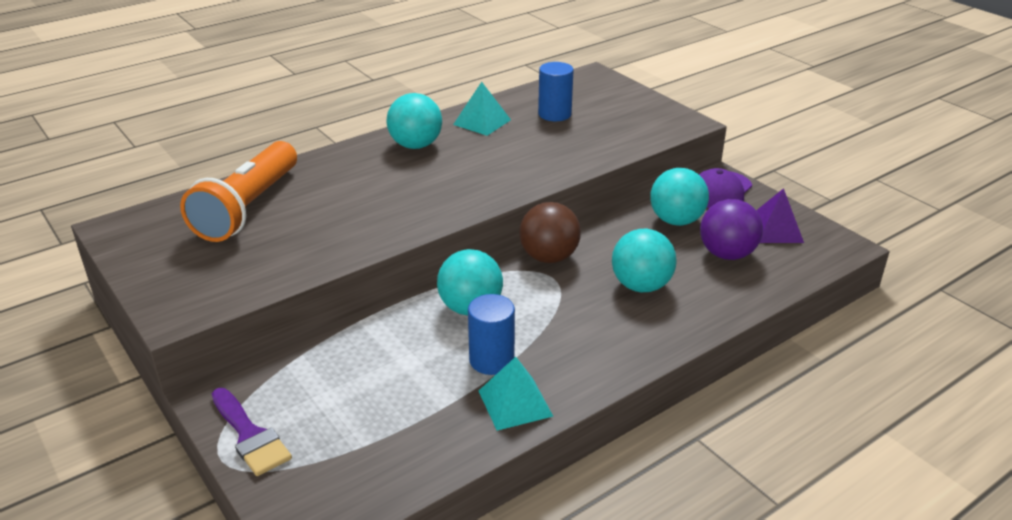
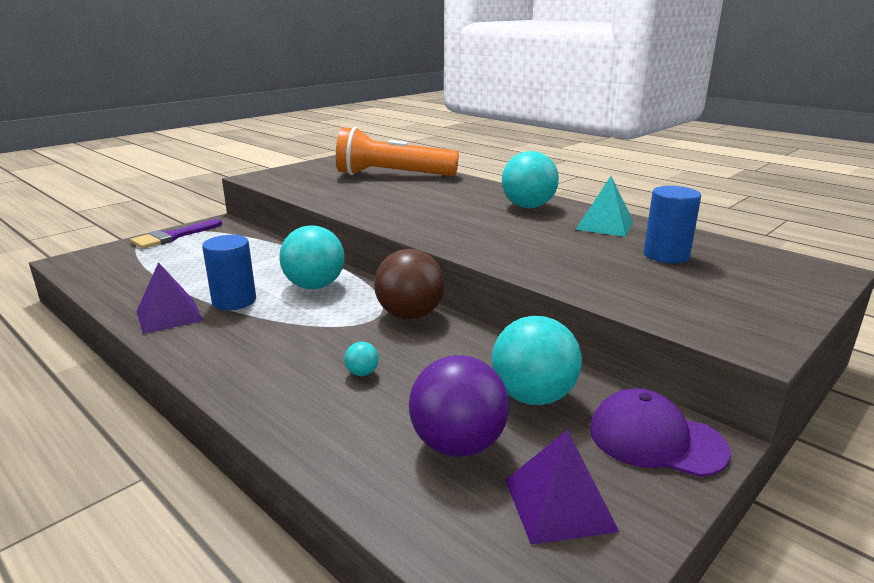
camera: 80 degrees right, 10 degrees down
turquoise pyramid [479,357,553,431] -> purple pyramid [137,262,203,334]
turquoise ball [612,229,677,292] -> turquoise ball [344,342,379,376], size x0.42

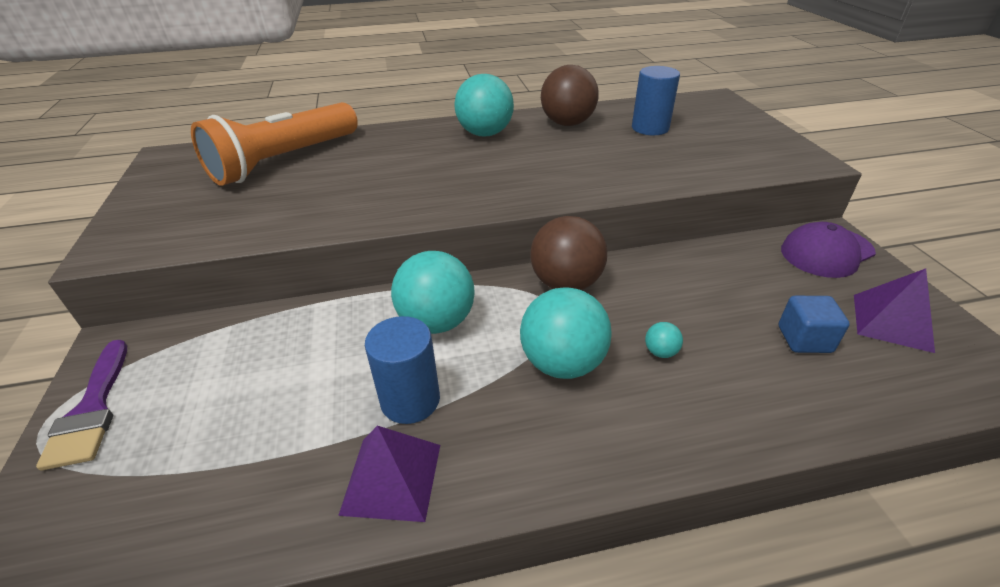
camera: 55 degrees left, 15 degrees up
purple ball [409,355,509,457] -> blue cube [779,296,850,353]
turquoise ball [492,316,582,405] -> turquoise ball moved to [520,287,612,379]
turquoise pyramid [575,176,633,237] -> brown ball [541,65,599,126]

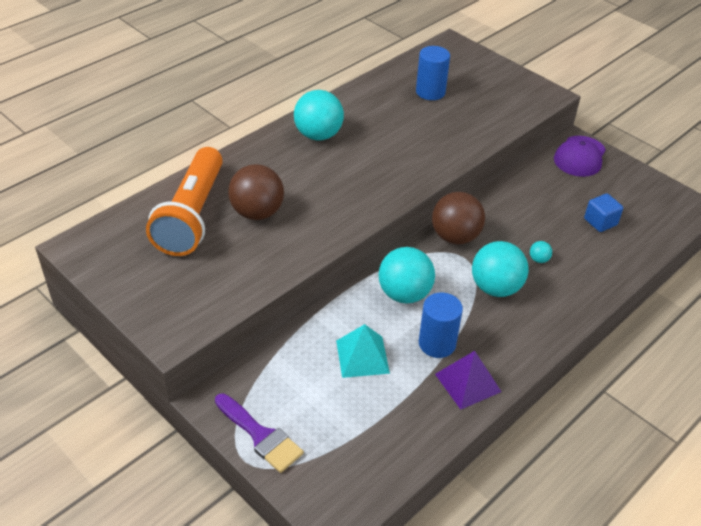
camera: 35 degrees left, 5 degrees up
brown ball [541,65,599,126] -> brown ball moved to [228,164,284,220]
purple pyramid [854,268,935,353] -> none
none -> turquoise pyramid [336,324,390,378]

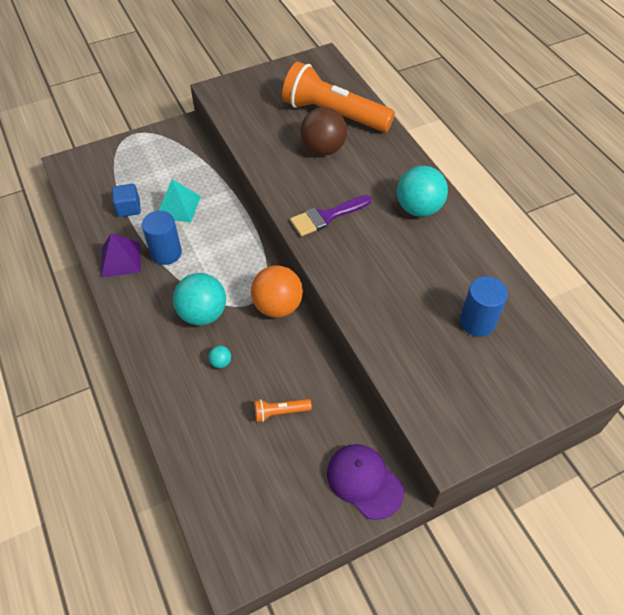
camera: 110 degrees right, 10 degrees up
purple brush [215,393,304,473] -> purple brush moved to [290,195,372,236]
turquoise ball [378,247,435,303] -> none
brown ball [432,192,485,245] -> orange ball [251,265,303,318]
blue cube [584,194,623,232] -> blue cube moved to [112,184,141,217]
none -> orange flashlight [254,399,312,422]

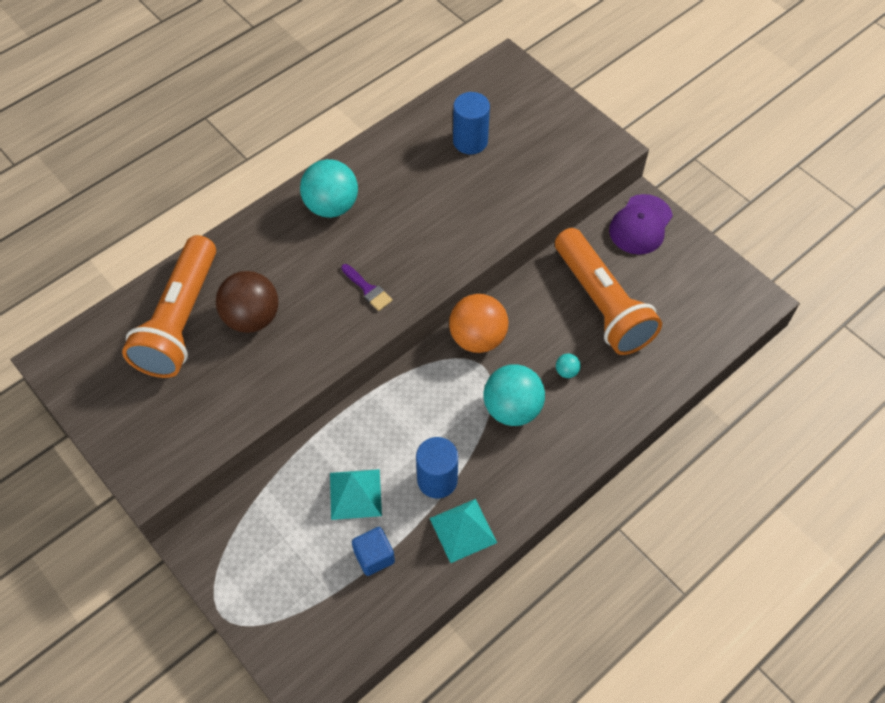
camera: 105 degrees left, 5 degrees up
purple pyramid [101,233,141,277] -> turquoise pyramid [430,499,497,563]
orange flashlight [254,399,312,422] -> orange flashlight [555,228,662,355], size x2.49
purple brush [290,195,372,236] -> purple brush [341,264,393,311], size x0.64

